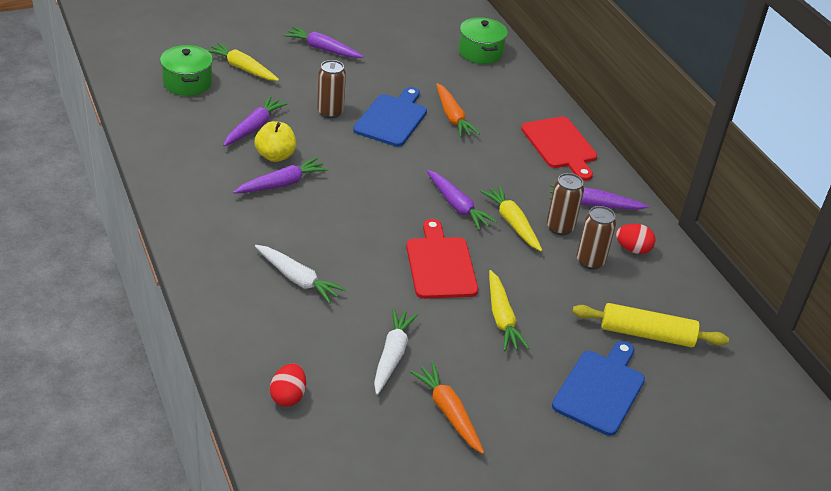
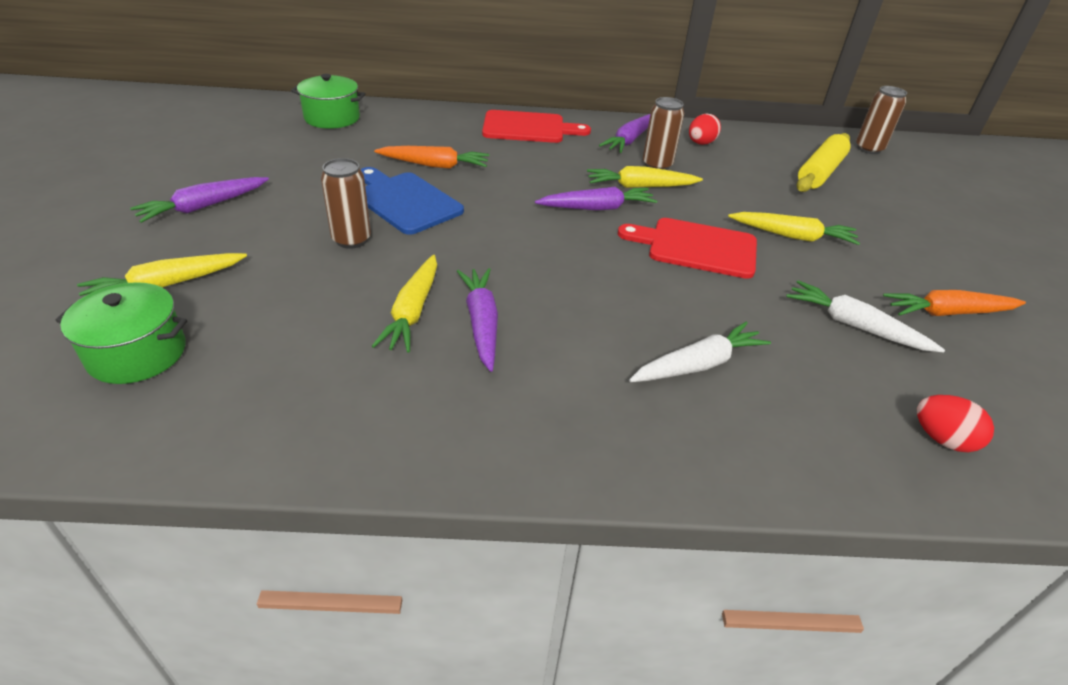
camera: 65 degrees left, 0 degrees up
purple carrot [223,96,288,146] -> none
yellow apple [255,121,296,162] -> yellow carrot [372,255,437,353]
blue cutting board [552,341,645,436] -> none
brown can [577,206,616,270] -> brown can moved to [856,86,907,154]

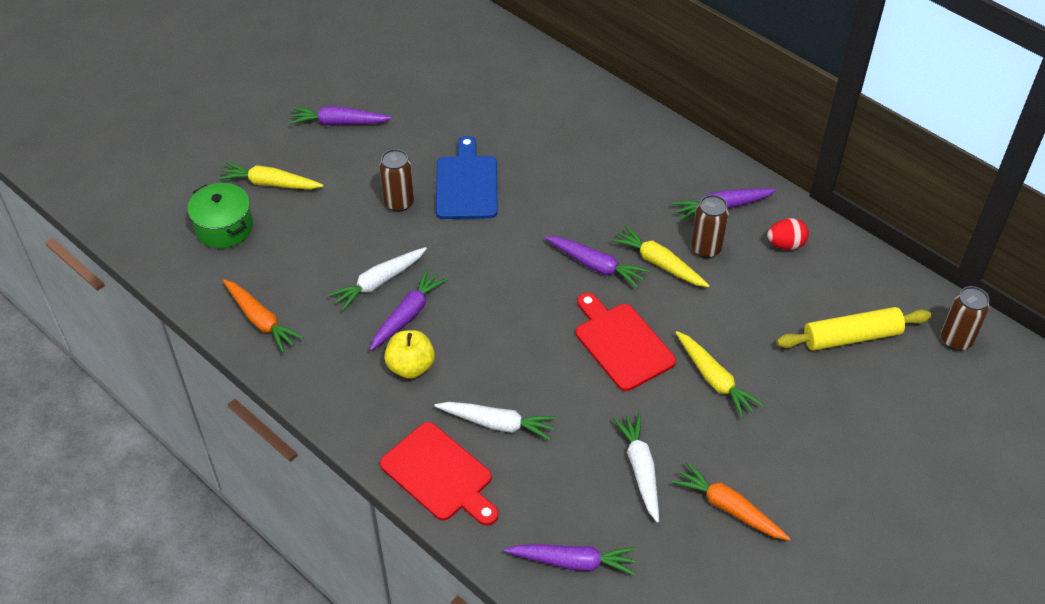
camera: 45 degrees right, 10 degrees up
green pot [291,74,366,129] -> none
yellow carrot [372,255,437,353] -> white carrot [328,247,427,311]
orange carrot [374,146,489,169] -> orange carrot moved to [223,280,304,353]
red cutting board [482,110,591,143] -> red cutting board moved to [380,422,499,526]
red egg [917,395,994,452] -> purple carrot [504,544,636,575]
none -> yellow apple [384,330,435,379]

